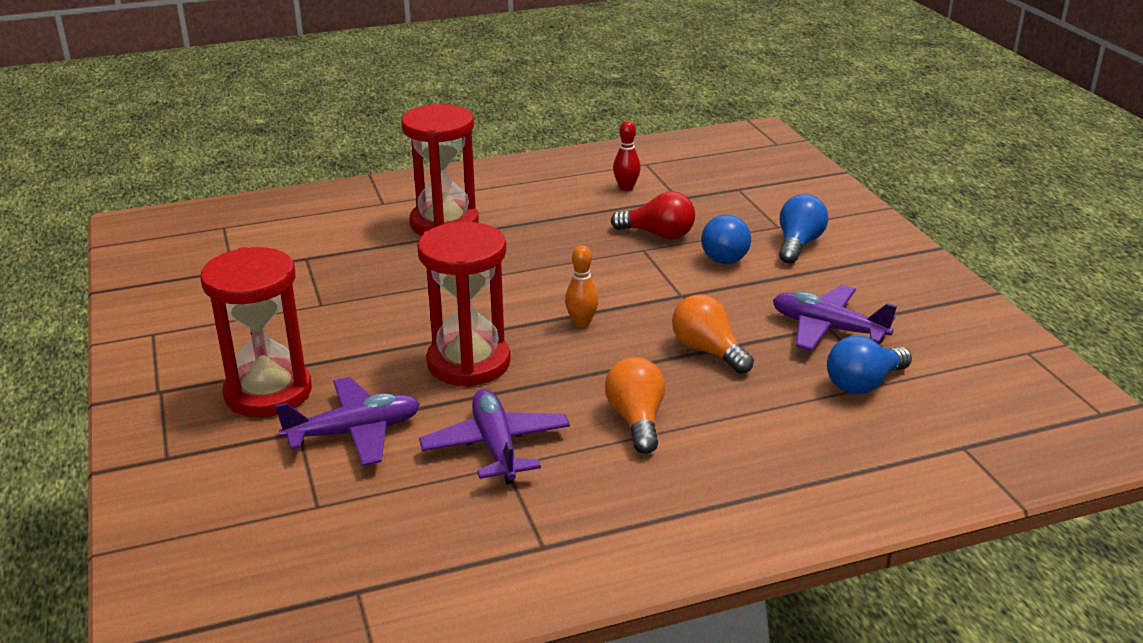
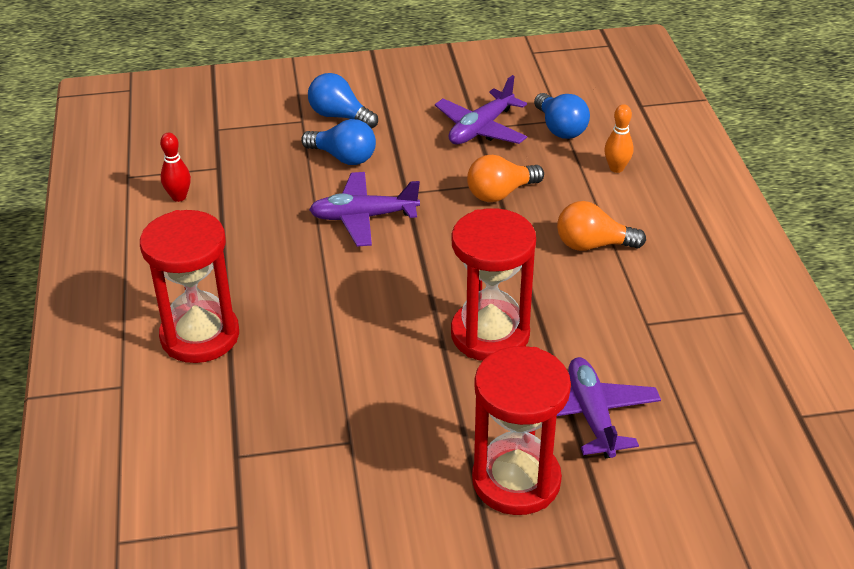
camera: 80 degrees left, 10 degrees up
purple plane [419,389,570,485] -> purple plane moved to [309,172,420,247]
orange bowling pin [565,245,599,327] -> orange bowling pin moved to [604,104,634,173]
red light bulb [611,191,695,239] -> none

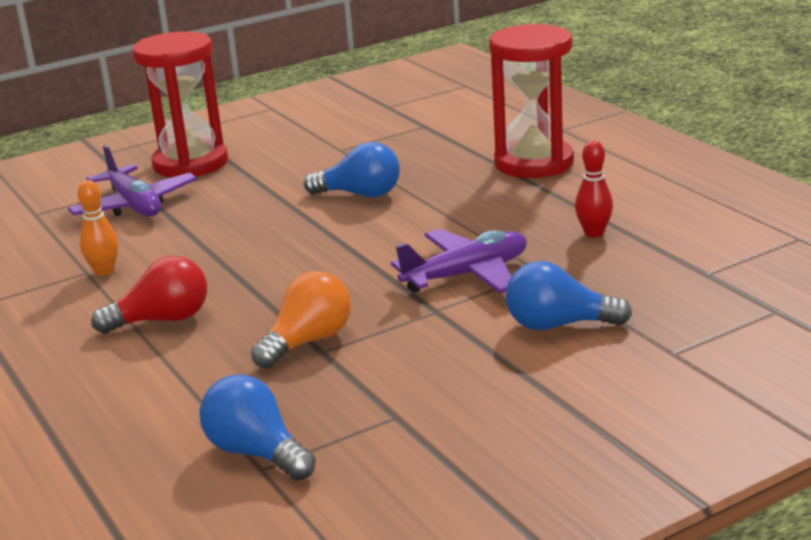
camera: 160 degrees right, 15 degrees down
red bowling pin [160,133,191,202] -> red bowling pin moved to [575,141,613,238]
blue light bulb [308,73,378,129] -> blue light bulb moved to [304,142,400,198]
purple plane [435,75,527,145] -> none
red hourglass [451,208,536,361] -> none
orange light bulb [557,201,646,251] -> red light bulb [91,256,207,334]
orange bowling pin [604,104,634,173] -> orange bowling pin moved to [78,180,119,276]

